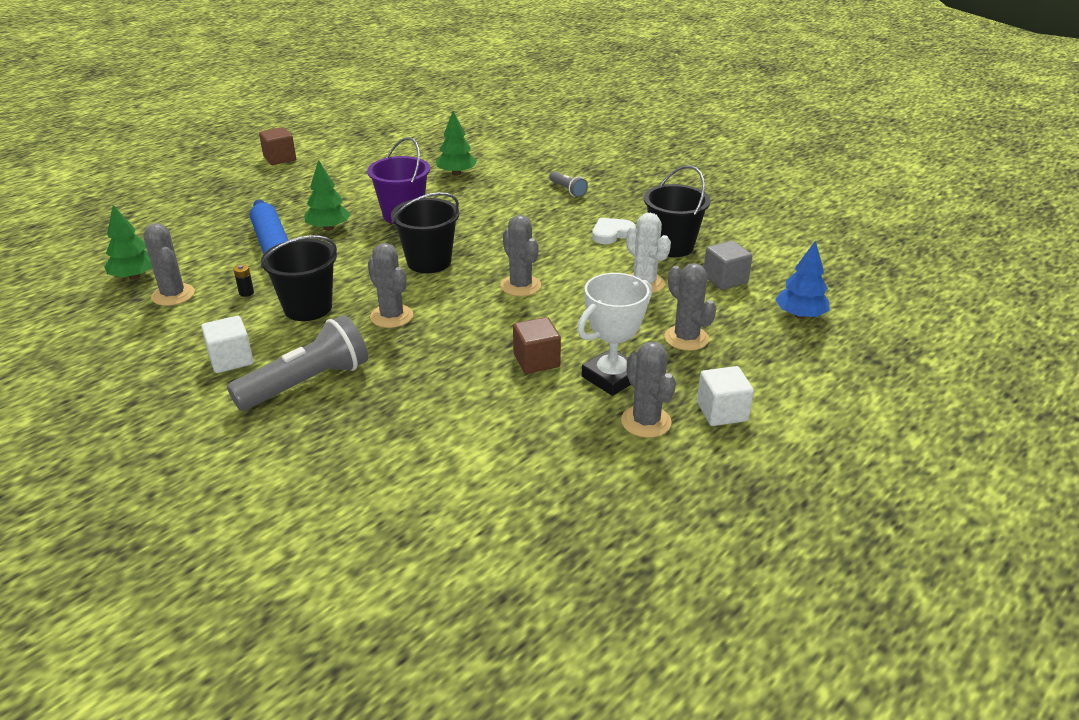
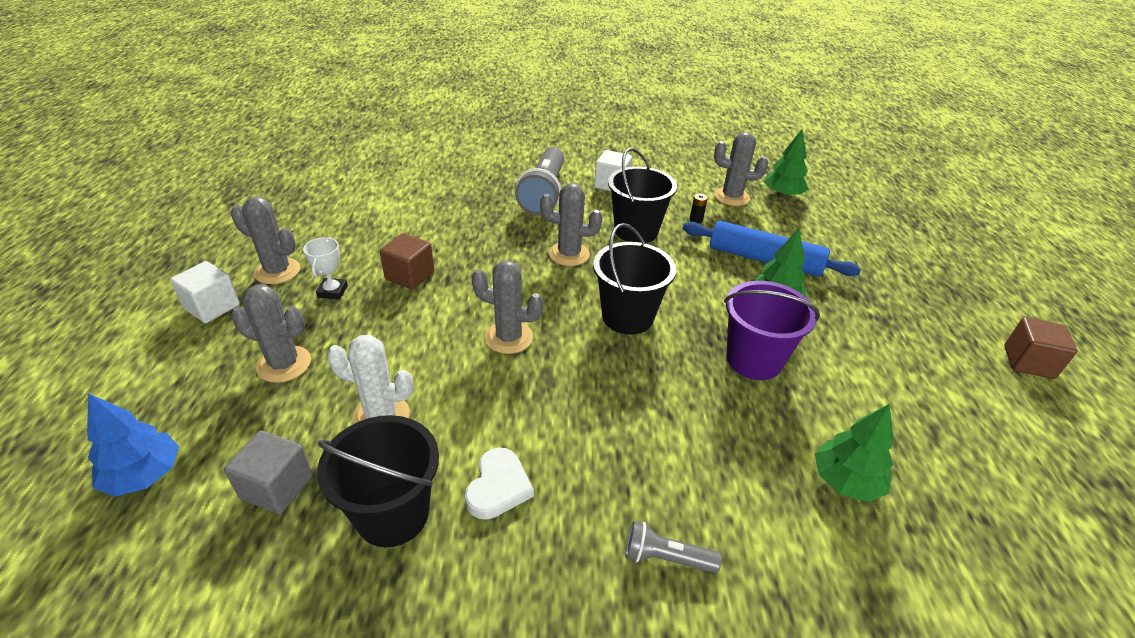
camera: 135 degrees right, 5 degrees up
white trophy [577,273,652,396] -> white trophy [303,237,348,300], size x0.55

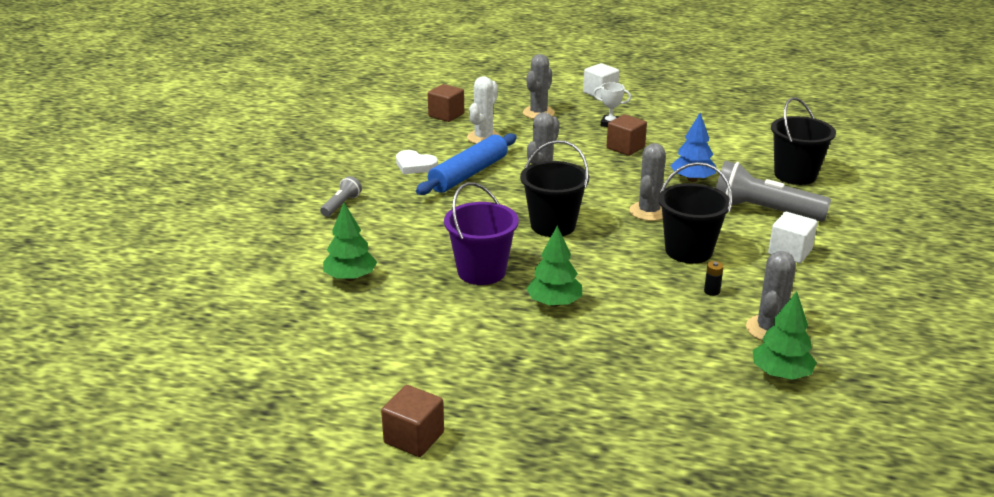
camera: 105 degrees right, 10 degrees down
blue tree [87,393,179,497] -> blue tree moved to [670,113,716,182]
grey cube [224,431,313,514] -> brown cube [428,84,464,122]
grey cactus [231,197,300,284] -> none
black bucket [317,415,439,547] -> black bucket moved to [771,97,836,185]
blue rolling pin [682,221,861,277] -> blue rolling pin moved to [416,133,517,195]

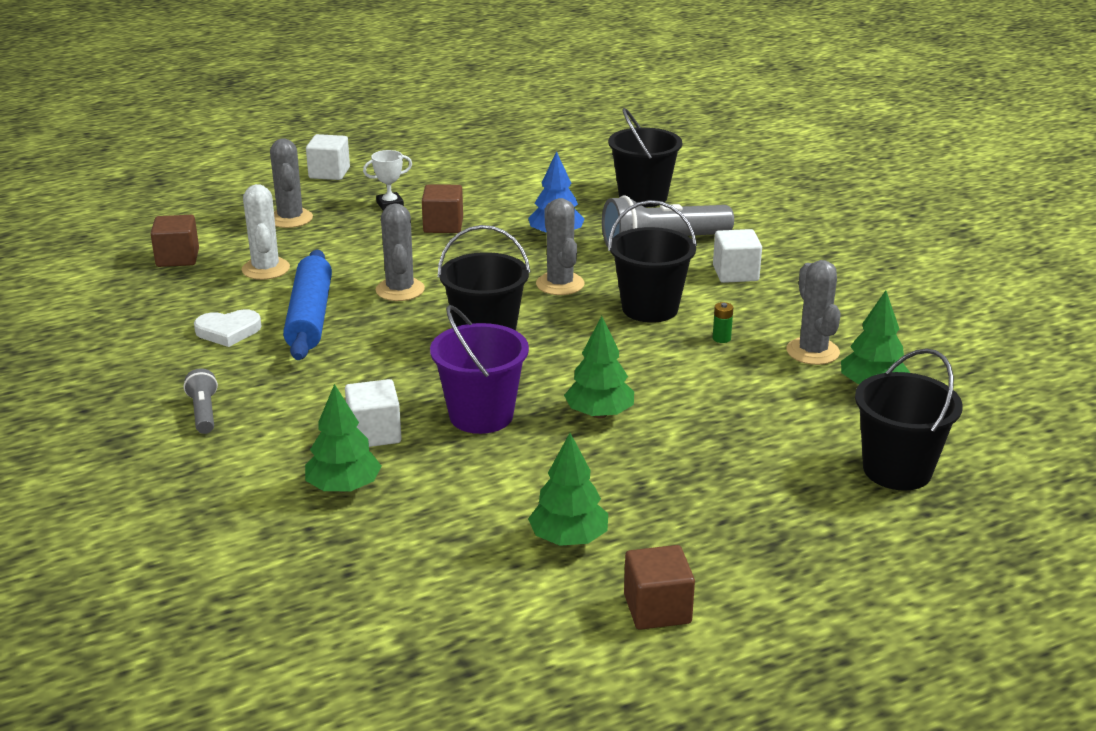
camera: 40 degrees left, 0 degrees up
black battery [704,261,724,296] -> green battery [713,302,733,343]
none -> white cube [345,379,402,447]
none -> green tree [528,433,608,546]
none -> black bucket [855,348,963,491]

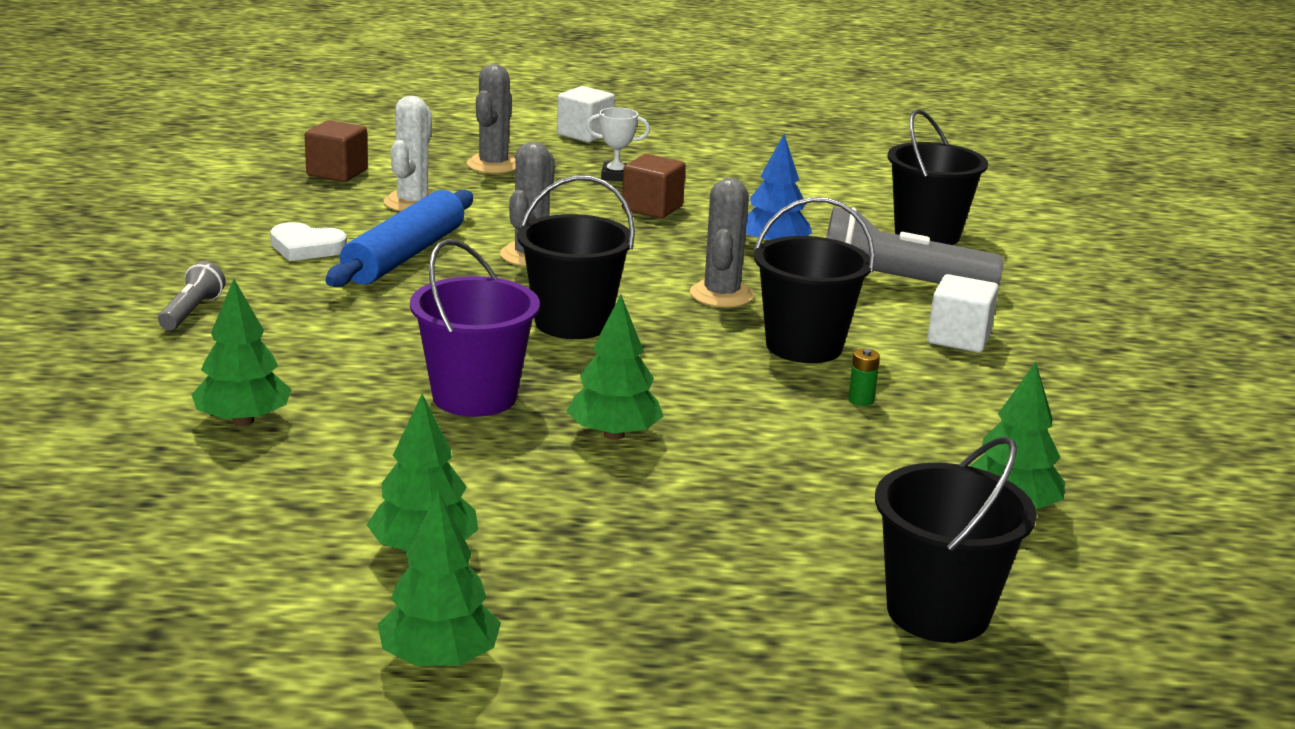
camera: 25 degrees right, 5 degrees down
white cube [345,379,402,447] -> none
brown cube [624,545,695,630] -> green tree [378,491,501,667]
grey cactus [787,260,841,365] -> none

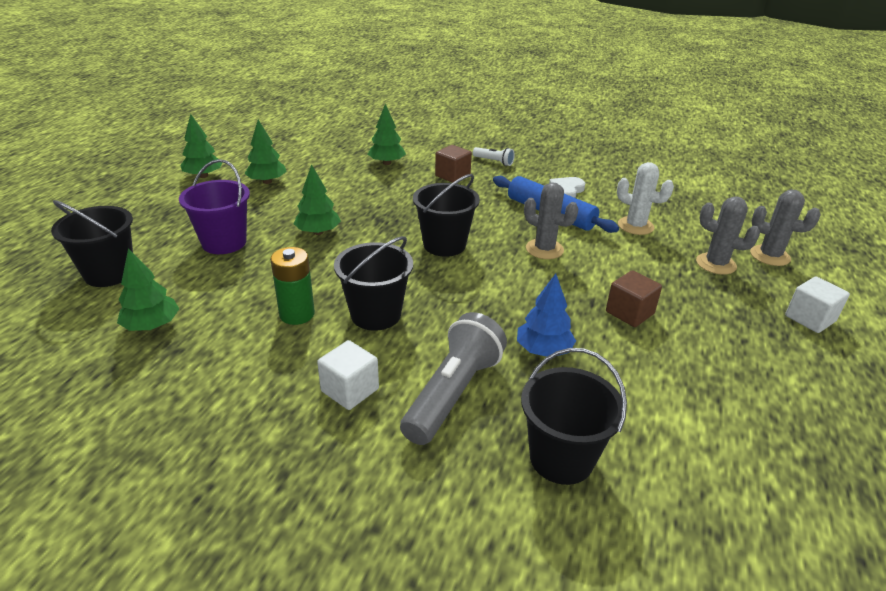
camera: 110 degrees right, 10 degrees up
grey flashlight [158,261,226,330] -> white flashlight [473,147,515,166]
brown cube [305,120,368,182] -> brown cube moved to [435,145,472,183]
purple bucket [410,239,540,417] -> purple bucket moved to [179,159,250,254]
white trophy [587,107,650,181] -> none
grey cactus [690,178,754,307] -> grey cactus moved to [750,190,821,266]
green battery [848,349,880,406] -> green battery [270,247,315,325], size x2.19

